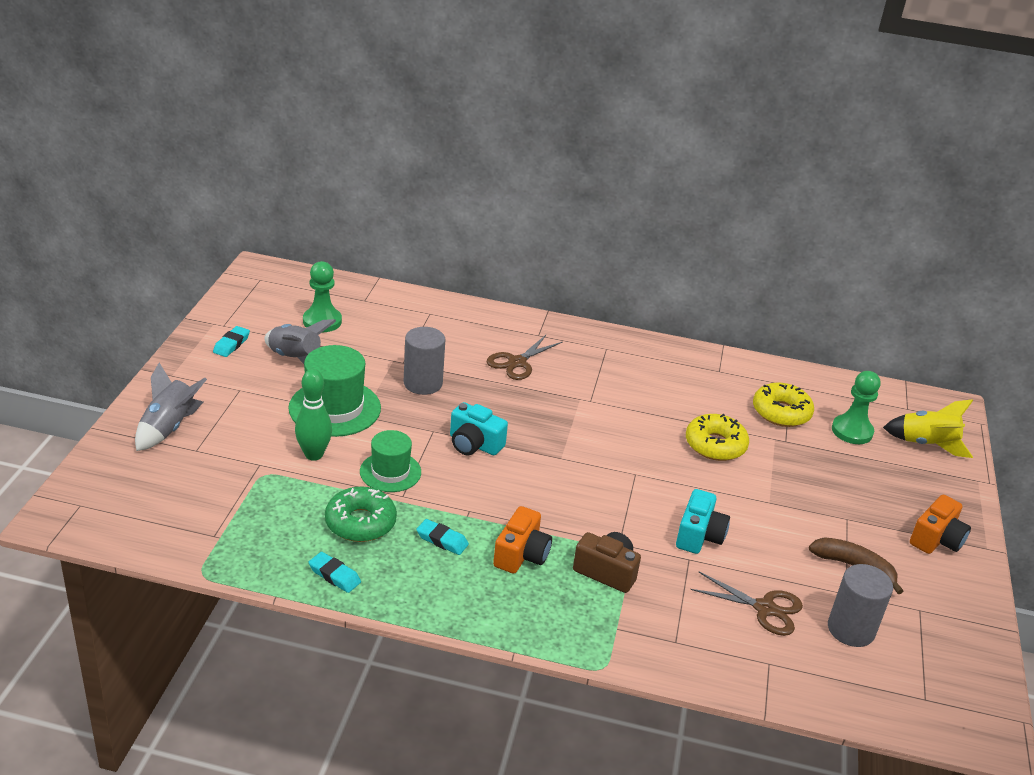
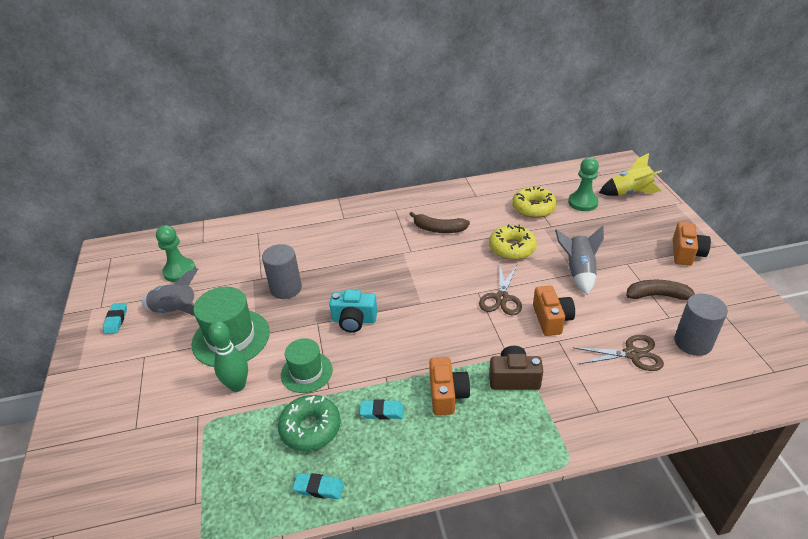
camera: 20 degrees left, 5 degrees up
grey rocket [135,363,207,451] -> grey rocket moved to [555,225,604,295]
brown scissors [487,334,563,380] -> brown scissors moved to [479,265,522,315]
turquoise camera [676,489,730,554] -> orange camera [533,286,575,336]
none -> brown banana [409,212,470,233]

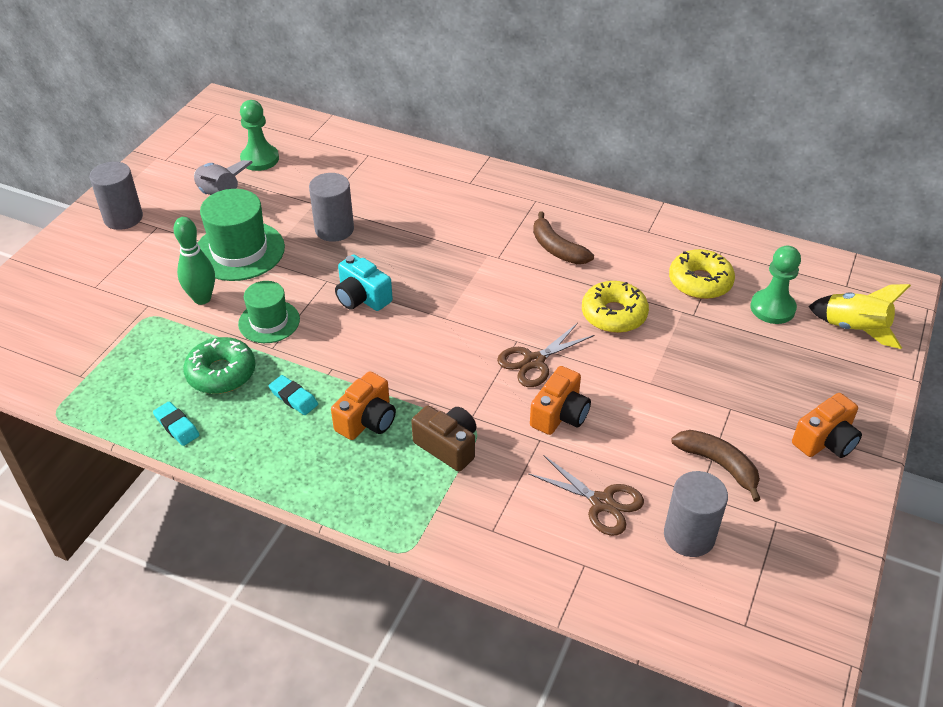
camera: 35 degrees right, 5 degrees up
turquoise eraser [103,303,127,334] -> none
grey rocket [555,225,604,295] -> none
none -> grey cylinder [89,162,143,230]

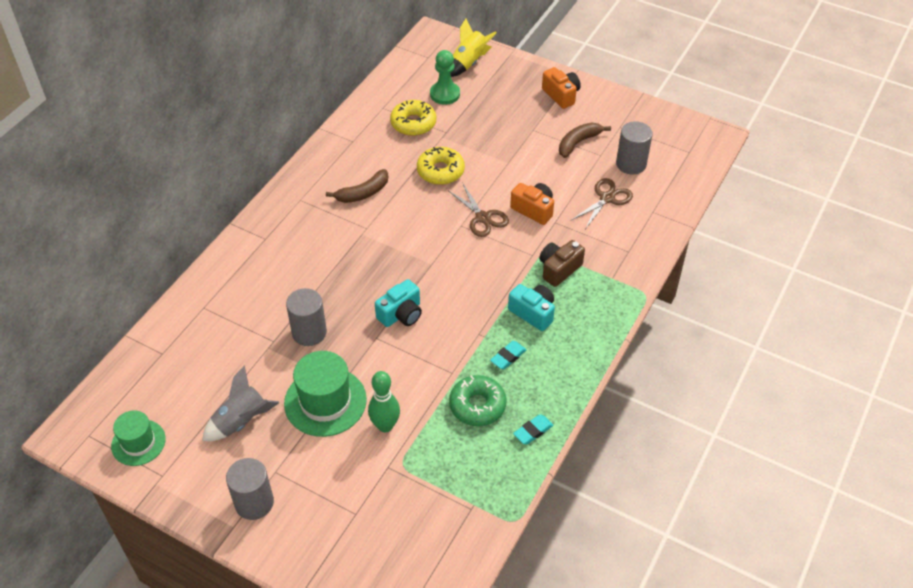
camera: 85 degrees left, 5 degrees up
green hat [238,281,300,343] -> green hat moved to [111,410,166,466]
green pawn [240,100,279,171] -> none
orange camera [331,371,396,440] -> turquoise camera [508,284,555,331]

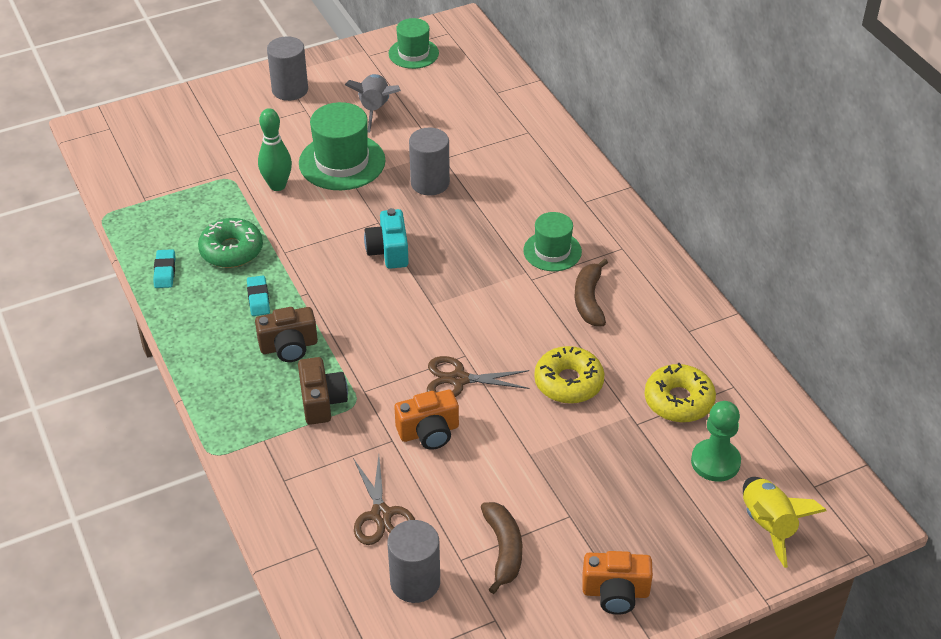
camera: 125 degrees right, 5 degrees down
turquoise camera [508,284,555,331] -> brown camera [255,307,318,362]
none -> green hat [523,212,582,271]

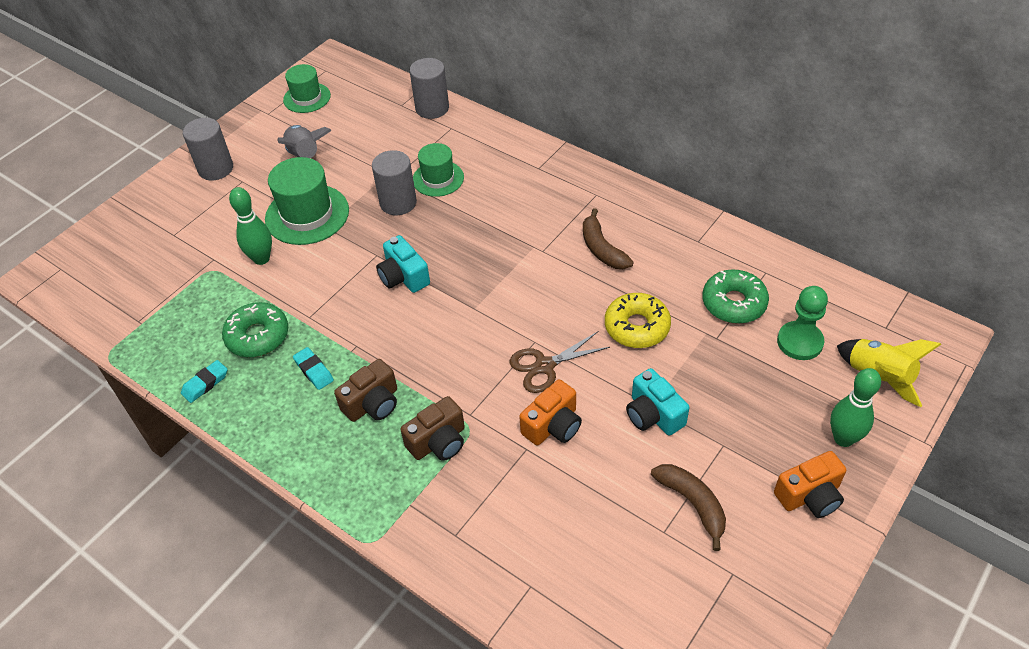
camera: 25 degrees left, 5 degrees up
turquoise eraser [153,249,175,288] -> turquoise eraser turned 75 degrees clockwise [181,360,228,403]
brown camera [298,357,348,425] -> brown camera turned 90 degrees clockwise [400,396,465,461]
brown scissors [353,456,415,545] -> none
grey cylinder [388,520,440,603] -> grey cylinder moved to [410,58,449,119]
green hat [523,212,582,271] -> green hat moved to [413,143,464,197]
yellow donut [644,363,716,423] -> green donut [702,269,769,324]
none -> turquoise camera [626,368,690,436]
none -> green bowling pin [830,368,881,447]

